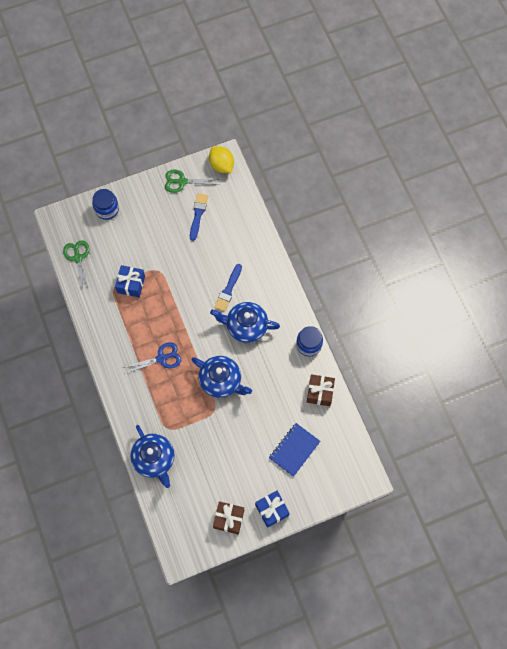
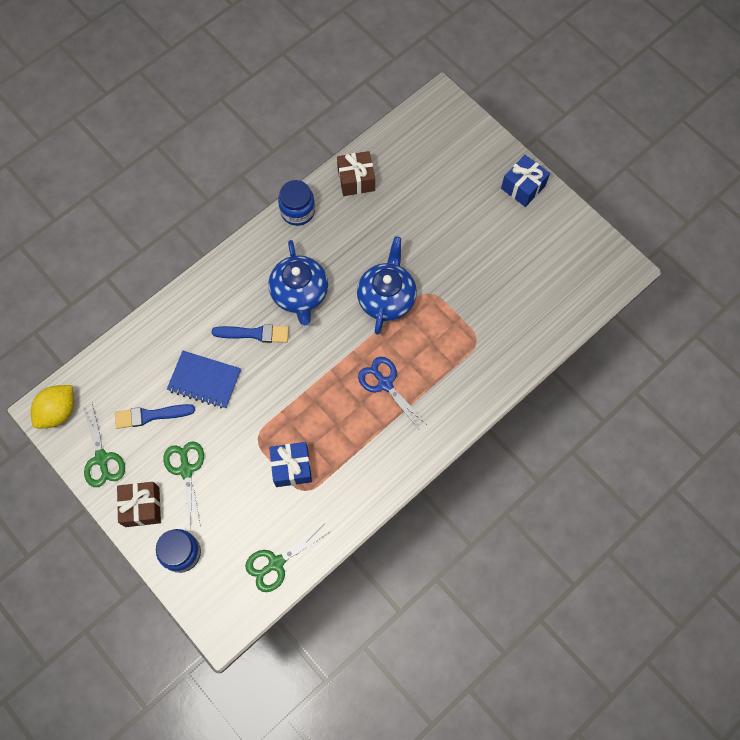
camera: 110 degrees left, 0 degrees up
blue teapot [130,425,175,488] -> none
brown gift [213,501,244,534] -> brown gift moved to [117,482,161,527]
blue notebook [269,423,321,477] -> blue notebook moved to [167,351,241,409]
none -> green scissors [164,441,204,530]

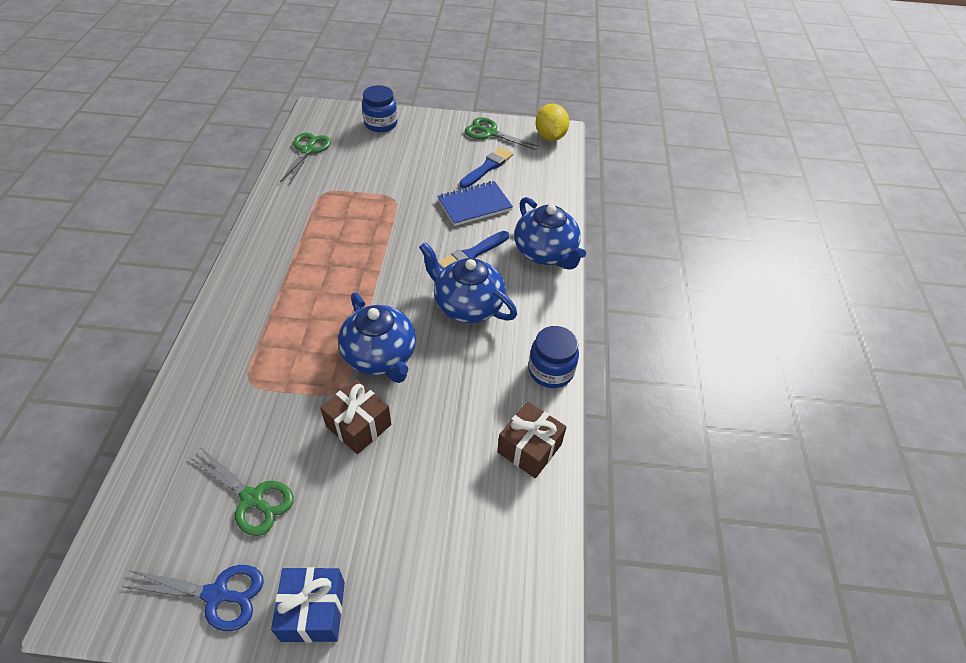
camera: 135 degrees right, 20 degrees down
brown gift [117,482,161,527] -> brown gift moved to [320,379,391,454]
green scissors [164,441,204,530] -> green scissors moved to [189,447,294,536]
blue gift [269,442,312,487] -> none
blue scissors [358,357,425,429] -> blue scissors moved to [125,565,263,631]
none -> blue teapot [514,197,586,270]

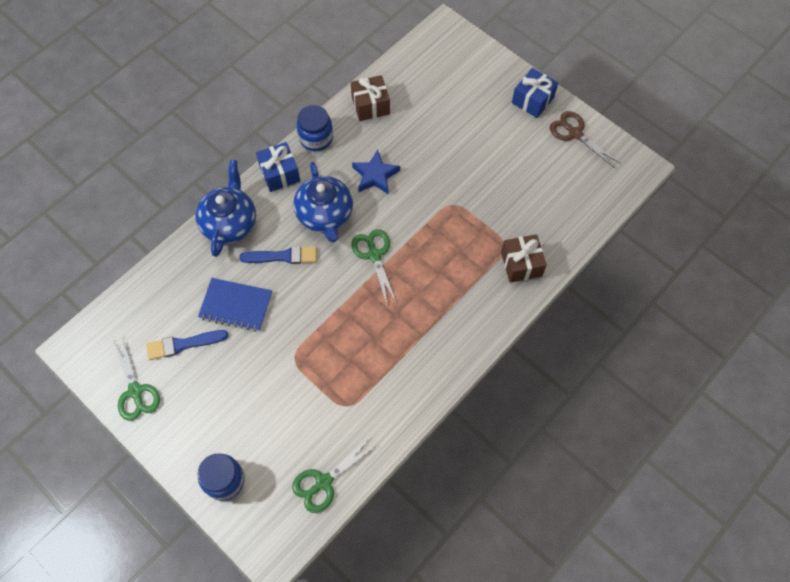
camera: 140 degrees left, 15 degrees up
blue scissors [125,565,263,631] -> brown scissors [550,111,620,168]
green scissors [189,447,294,536] -> green scissors moved to [351,229,397,304]
brown gift [320,379,391,454] -> brown gift moved to [501,234,547,283]
blue teapot [338,293,416,383] -> none
yellow lemon [536,104,569,141] -> none
none -> blue gift [256,142,300,192]
none -> blue star [352,150,400,195]

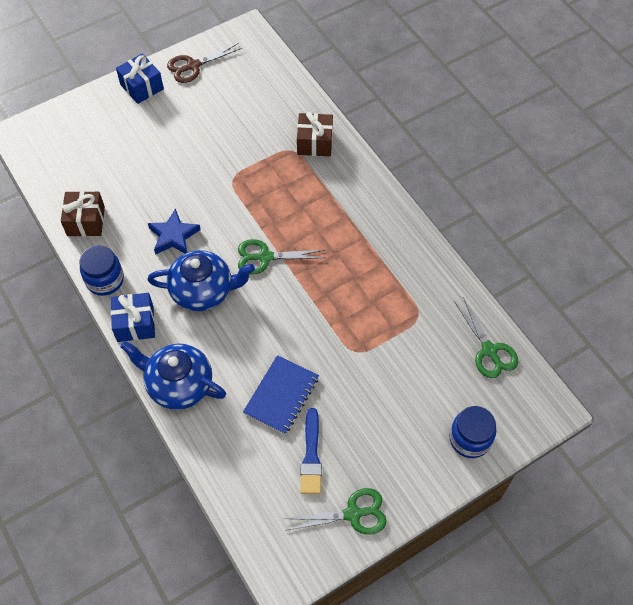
camera: 75 degrees left, 5 degrees down
blue brush [240,246,317,264] -> none

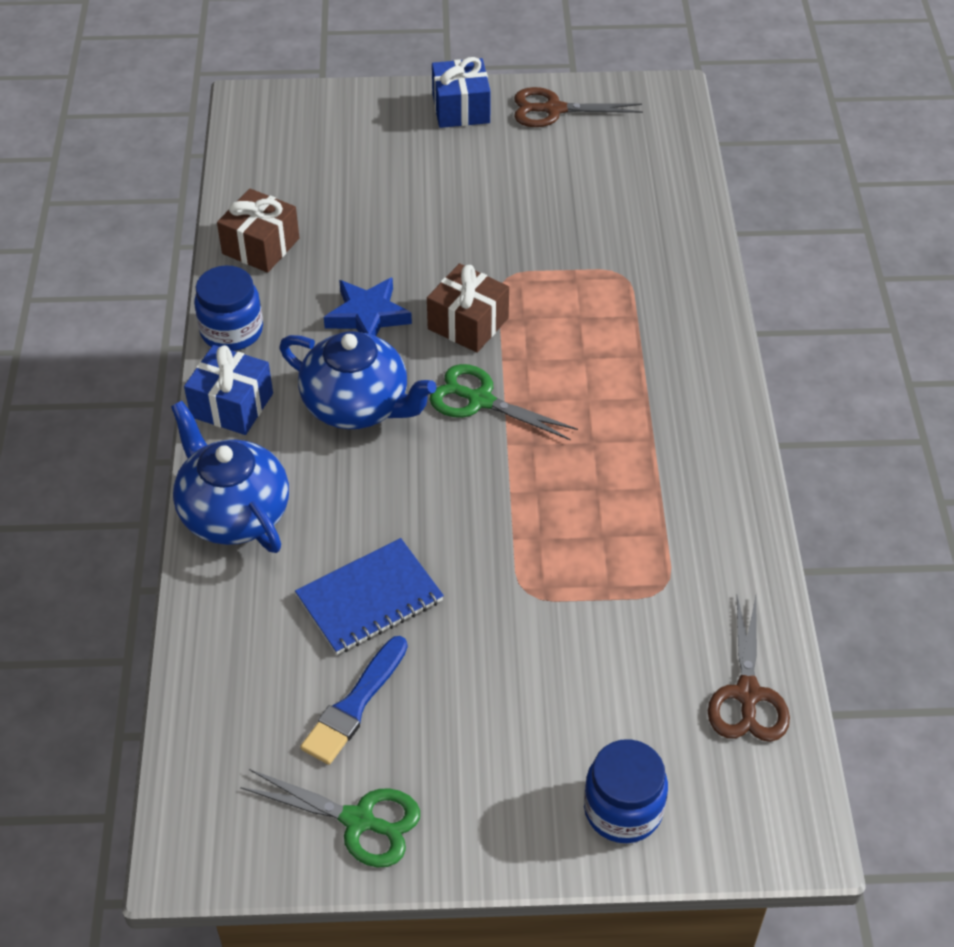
camera: 30 degrees right, 10 degrees down
brown gift [297,112,333,156] -> brown gift moved to [427,263,509,353]
green scissors [454,297,518,378] -> brown scissors [708,595,790,742]

